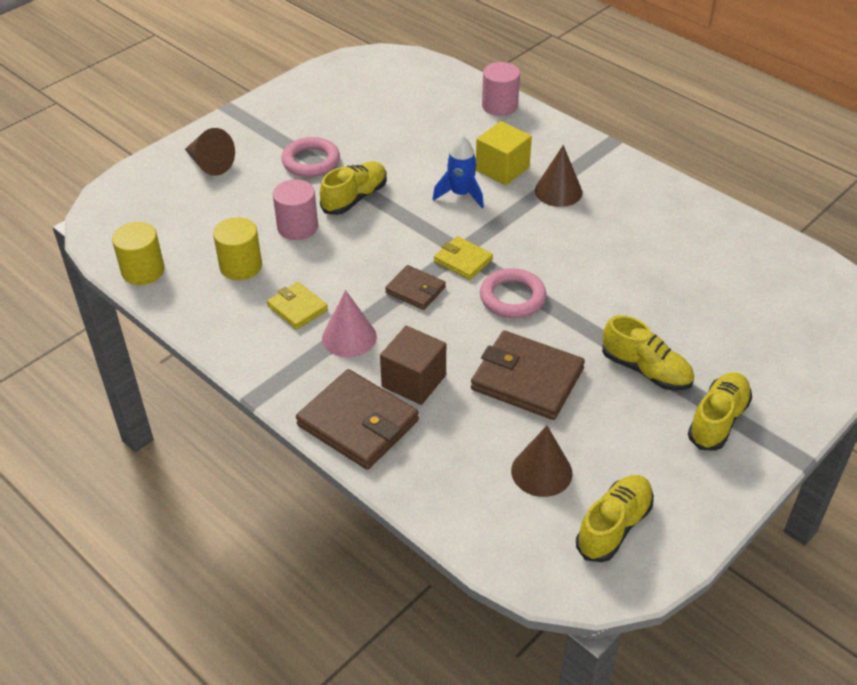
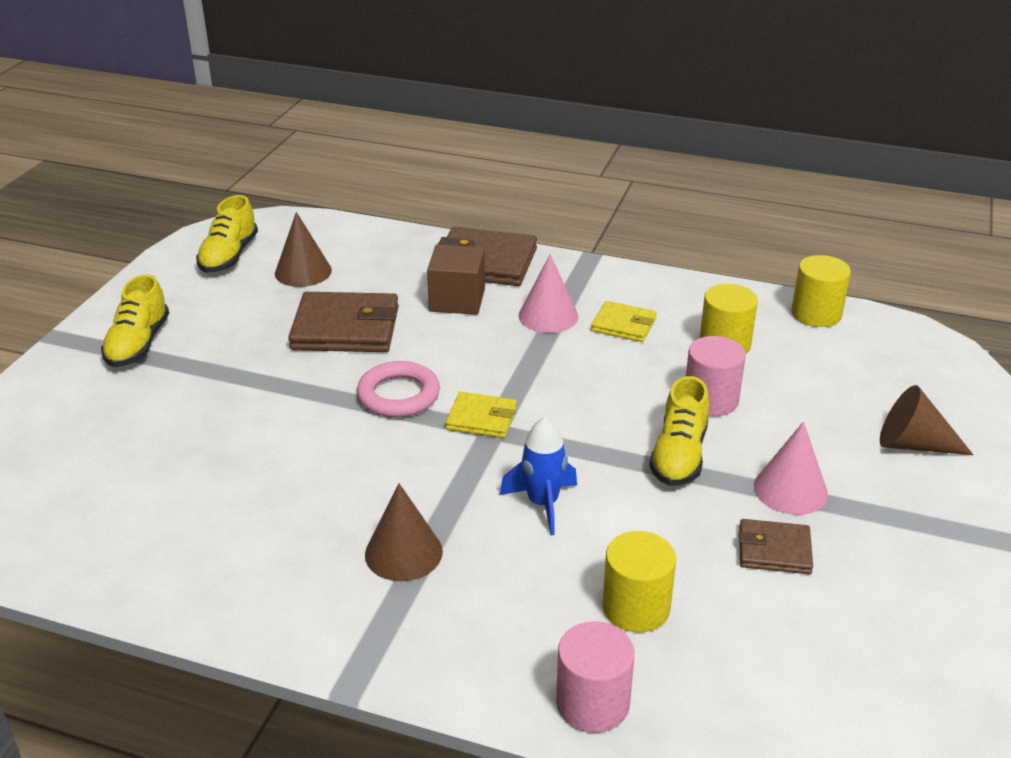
camera: 155 degrees right, 10 degrees down
pink ring [282,137,340,177] -> pink cone [754,421,828,515]
brown wallet [385,265,446,310] -> brown wallet moved to [739,519,813,574]
yellow cube [476,121,532,185] -> none
yellow shoe [602,315,694,391] -> none
none -> yellow cylinder [602,531,676,633]

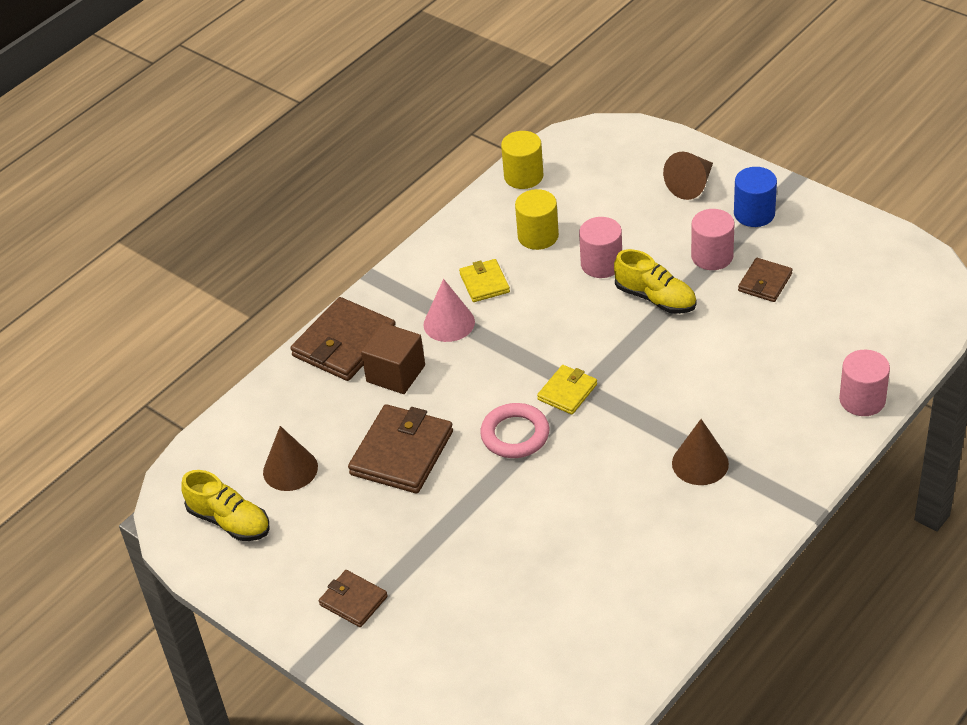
camera: 65 degrees left, 10 degrees up
yellow shoe [101,275,169,367] -> brown wallet [319,570,388,627]
blue rocket [500,417,577,535] -> none
yellow wallet [591,301,657,342] -> yellow wallet turned 60 degrees counterclockwise [459,259,510,302]
yellow cylinder [602,531,676,633] -> none
pink cone [754,421,828,515] -> pink cylinder [691,209,734,270]
none -> blue cylinder [734,167,777,227]

